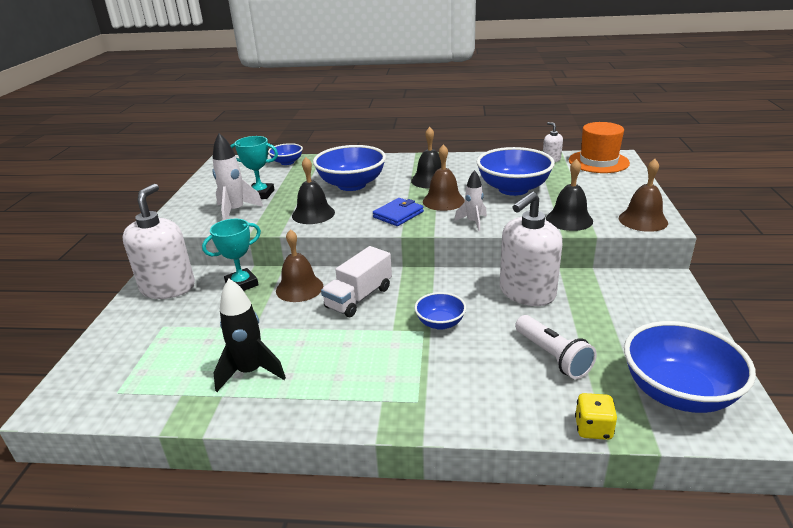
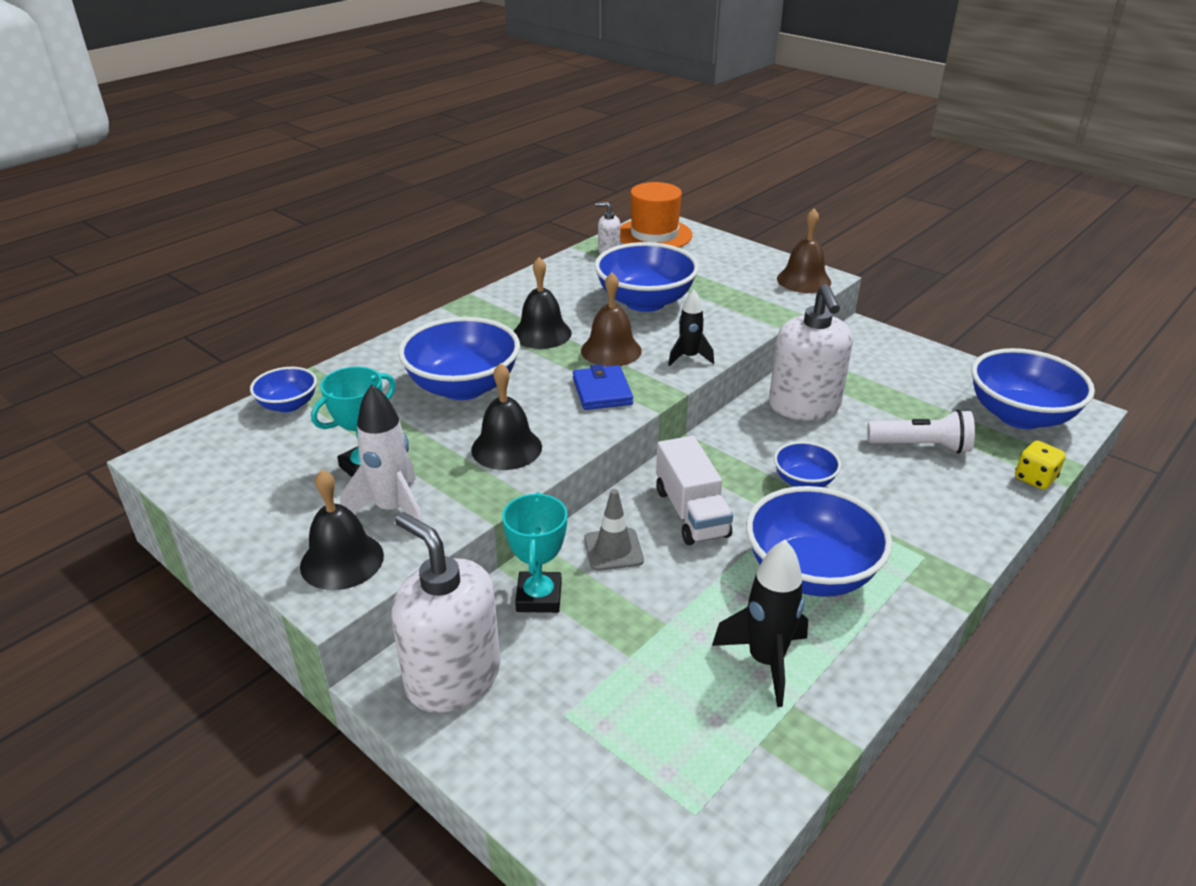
camera: 55 degrees left, 5 degrees up
brown bell [276,229,323,302] -> grey traffic cone [584,489,644,571]
white rocket [455,170,487,231] -> black rocket [668,289,714,366]
black bell [546,159,593,231] -> black bell moved to [300,469,384,590]
none -> blue bowl [746,486,892,597]

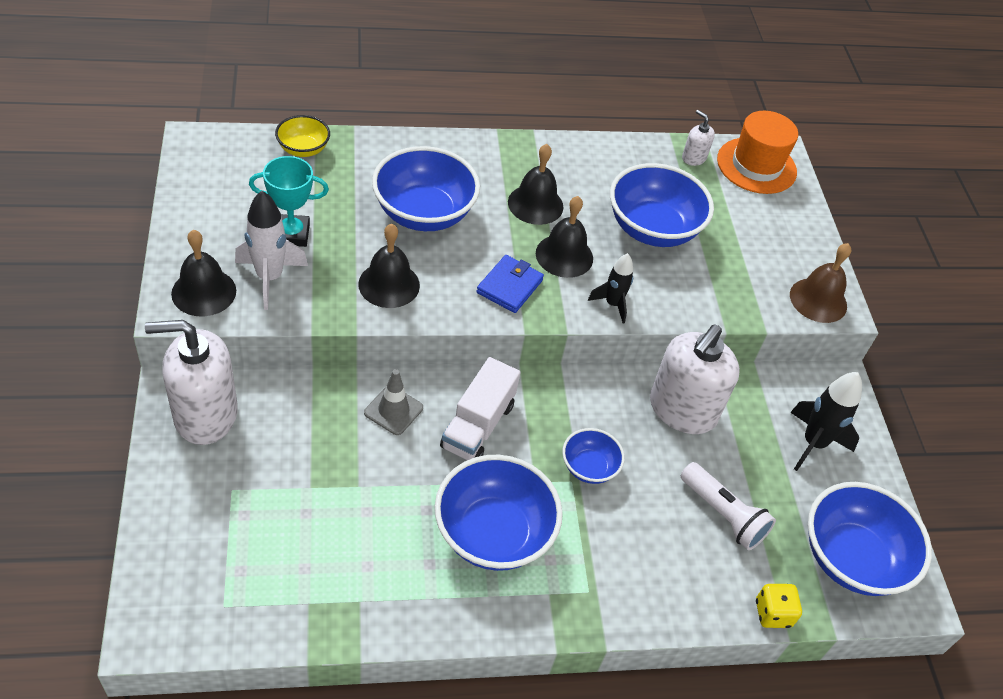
camera: 35 degrees right, 15 degrees up
blue bowl [250,367,317,413] -> yellow bowl [275,115,330,157]
white soap dispenser [391,512,501,713] -> white soap dispenser turned 90 degrees counterclockwise [145,320,238,445]
turquoise trophy [502,492,568,613] -> none
brown bell [581,273,642,367] -> black bell [536,196,593,278]
black rocket [712,540,808,707] -> black rocket moved to [790,372,862,471]

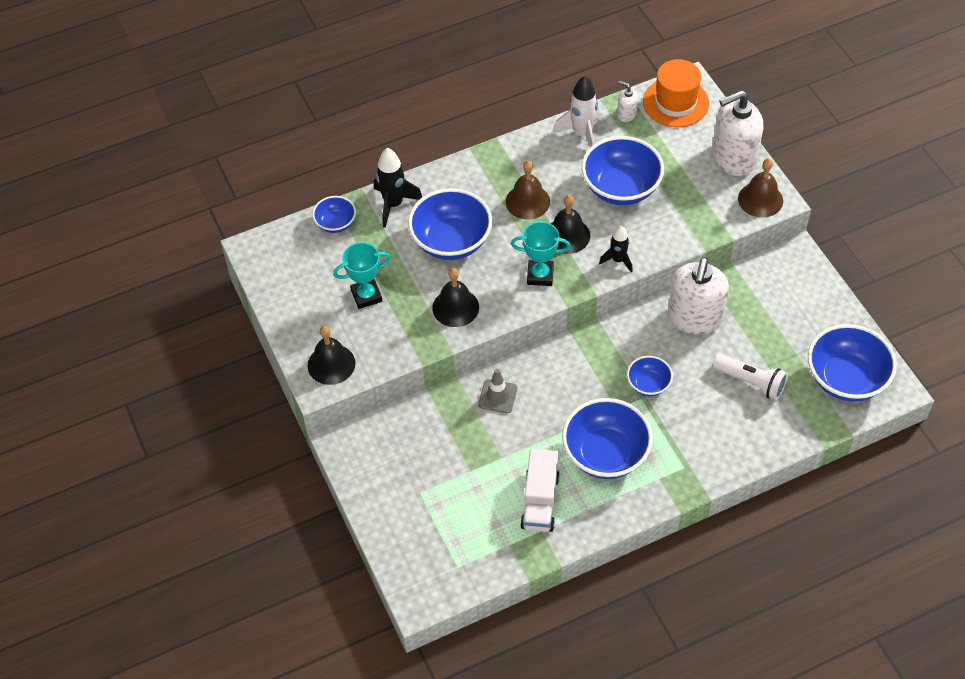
camera: 10 degrees left, 5 degrees up
white soap dispenser [145,320,238,445] -> white soap dispenser moved to [712,90,764,176]
white rocket [235,191,308,310] -> white rocket moved to [553,76,600,147]
yellow bowl [275,115,330,157] -> blue bowl [312,196,356,233]
white truck [440,357,521,460] -> white truck moved to [520,449,560,532]
blue wallet [476,255,544,313] -> turquoise trophy [511,222,571,286]
black bell [508,144,563,225] -> brown bell [506,161,550,219]
yellow dice [756,584,802,628] -> none
black rocket [790,372,862,471] -> black rocket moved to [374,148,422,228]

